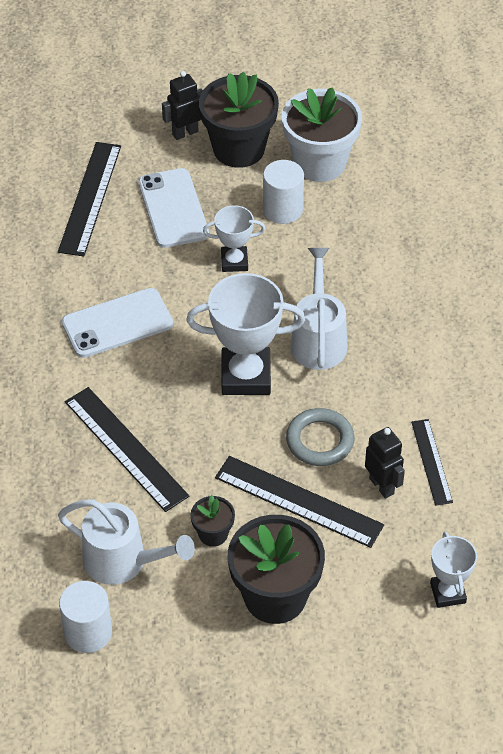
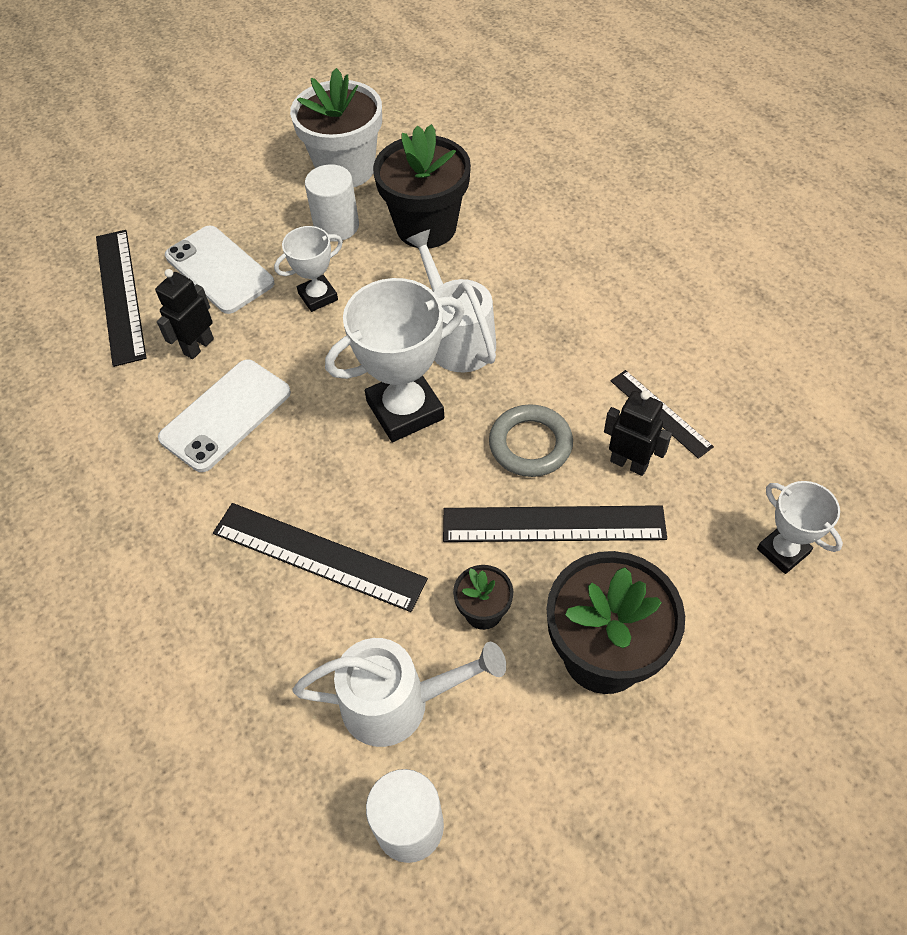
camera: 25 degrees left, 5 degrees up
black robot [162,71,203,140] -> black robot moved to [155,269,214,359]
black flower pot [199,72,279,168] -> black flower pot moved to [373,124,471,248]

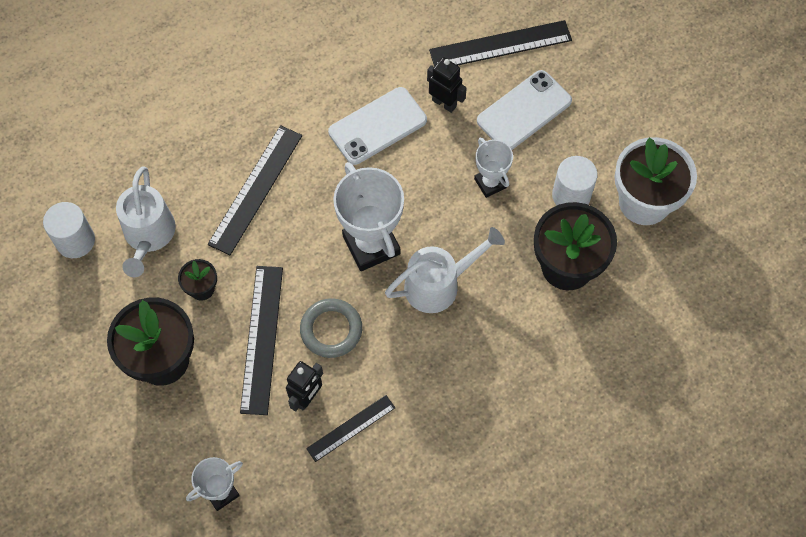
camera: 90 degrees right, 10 degrees up
white phone [158,359,291,472] -> white phone turned 75 degrees counterclockwise [328,87,427,165]

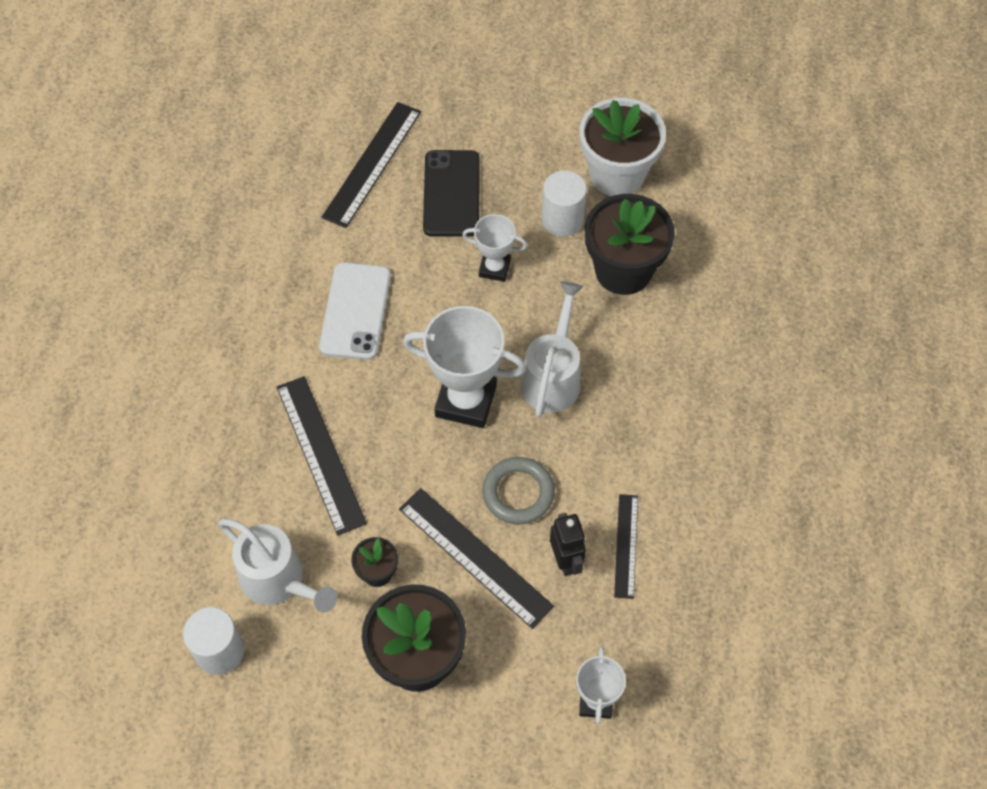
camera: 50 degrees left, 5 degrees down
black robot [427,57,467,113] -> none
white phone [477,70,572,150] -> black phone [423,150,480,237]

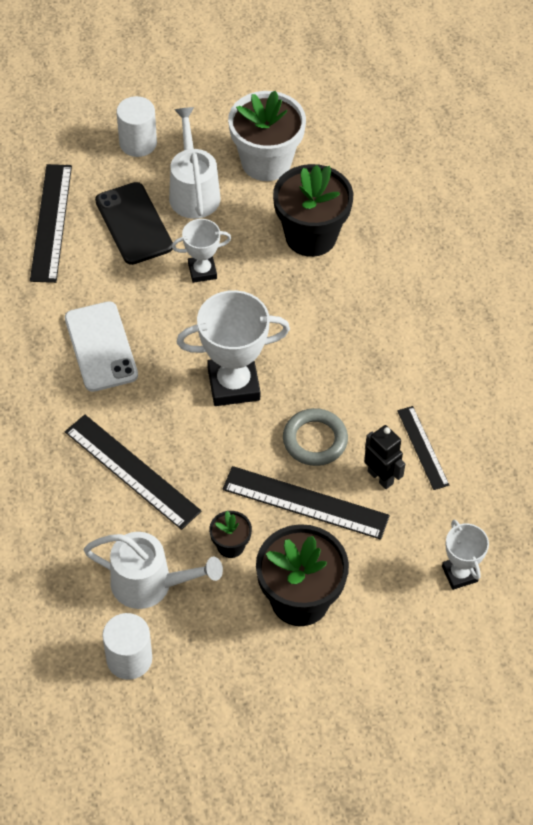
camera: 25 degrees left, 5 degrees down
white watering can [520,281,584,418] -> white watering can moved to [169,107,220,219]
white cylinder [542,170,587,237] -> white cylinder moved to [117,96,157,157]

